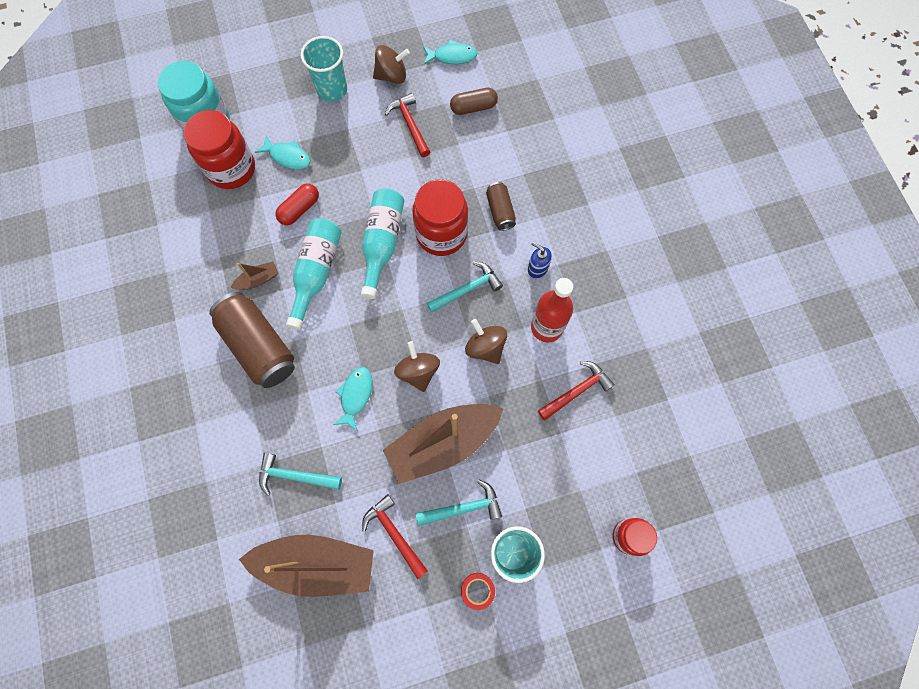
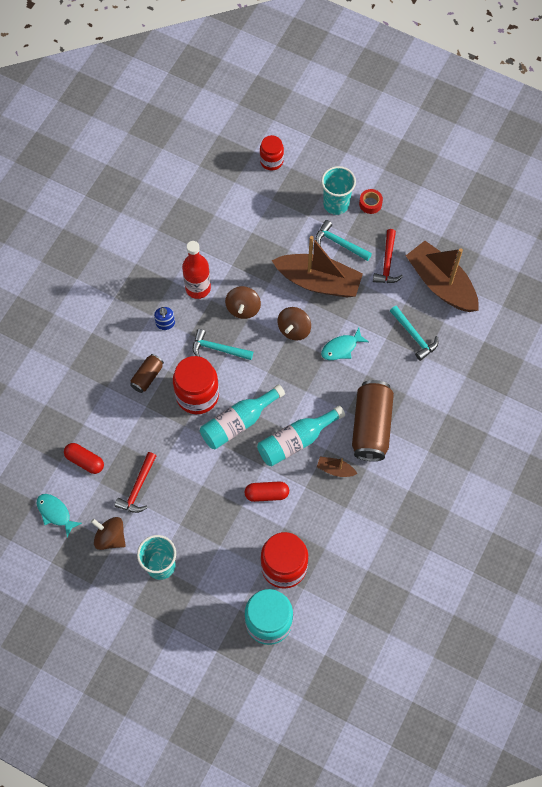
camera: 135 degrees left, 5 degrees down
turquoise fish [255,135,311,170] -> none
brown capsule [450,88,498,115] -> red capsule [64,443,104,474]
red hammer [538,361,615,421] -> none

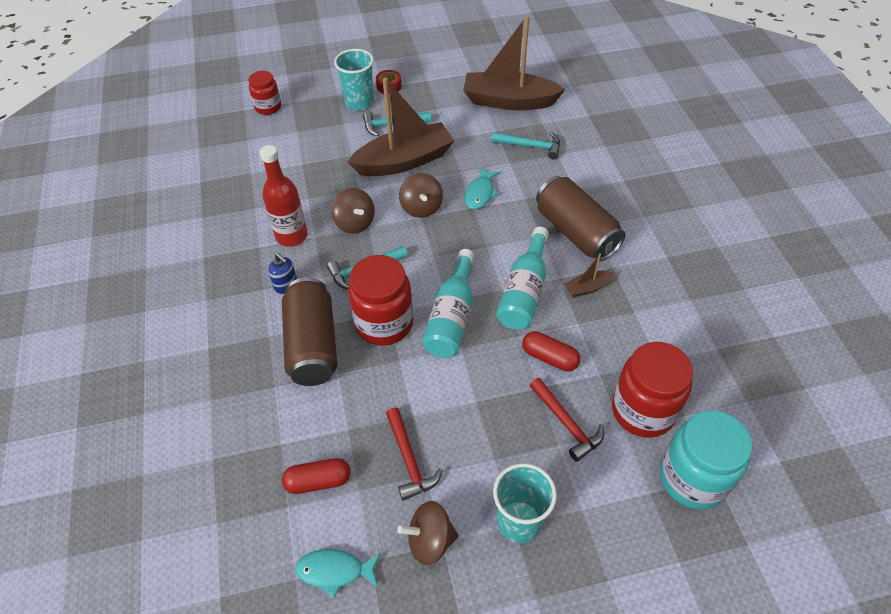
camera: 40 degrees left, 15 degrees down
brown can [130,354,164,393] -> brown can [282,278,337,386], size x1.95
red capsule [244,481,289,502] -> red capsule turned 75 degrees clockwise [522,331,581,372]
red hammer [373,229,403,283] -> red hammer moved to [529,378,604,462]

